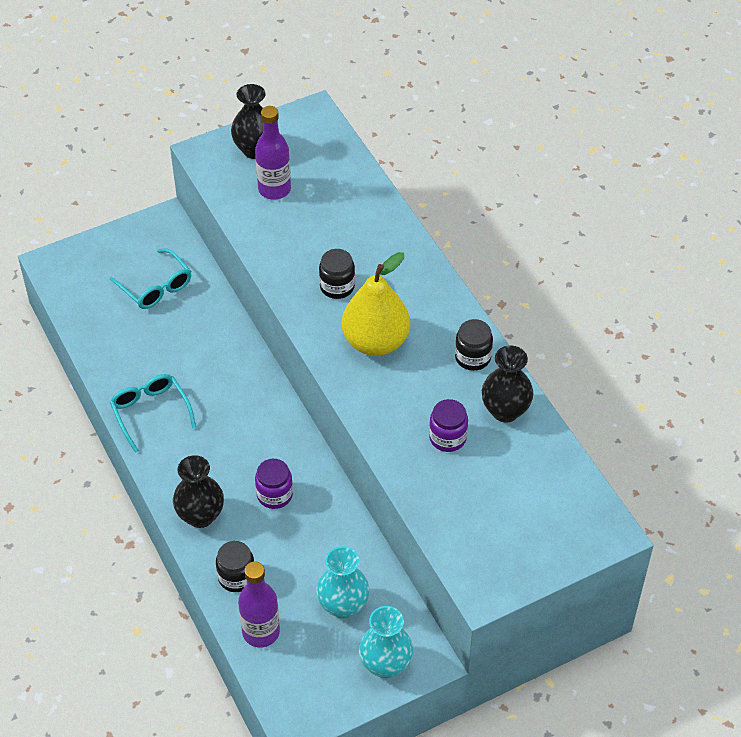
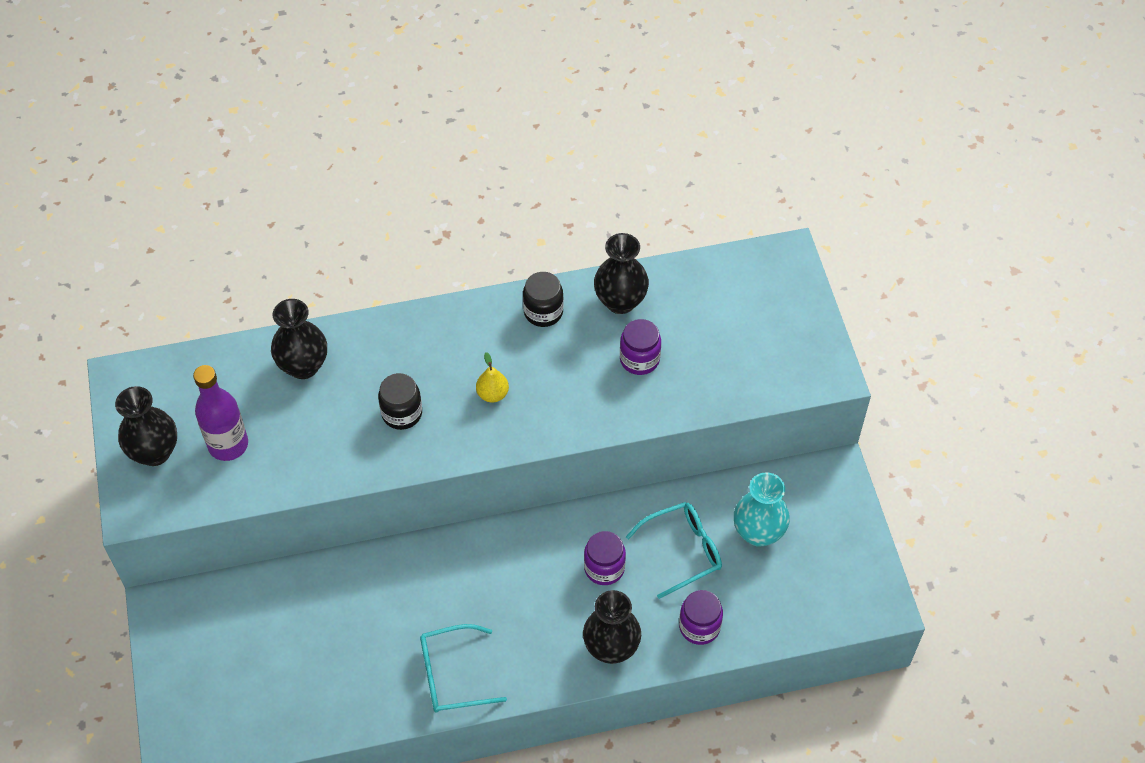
camera: 75 degrees left, 5 degrees up
turquoise glasses [110,249,191,309] -> turquoise glasses moved to [626,502,722,599]
black jar [216,541,254,592] -> purple jar [679,590,723,645]
purple bottle [238,561,280,648] -> none
yellow pear [342,252,410,356] -> yellow pear [476,352,509,402], size x0.43
turquoise vase [359,606,413,678] -> none
none -> black vase [271,299,327,379]

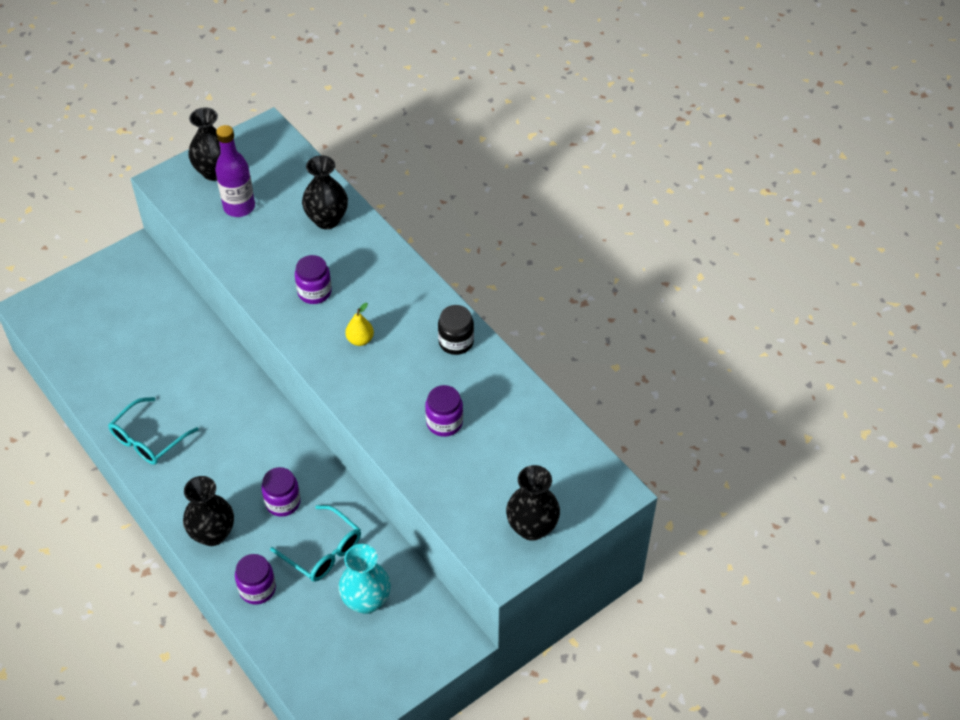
camera: 65 degrees right, 5 degrees down
black jar [378,373,422,430] -> purple jar [295,255,332,304]
turquoise glasses [420,624,507,713] -> turquoise glasses turned 105 degrees counterclockwise [108,397,199,465]
black vase [594,233,649,314] -> black vase moved to [506,465,560,541]

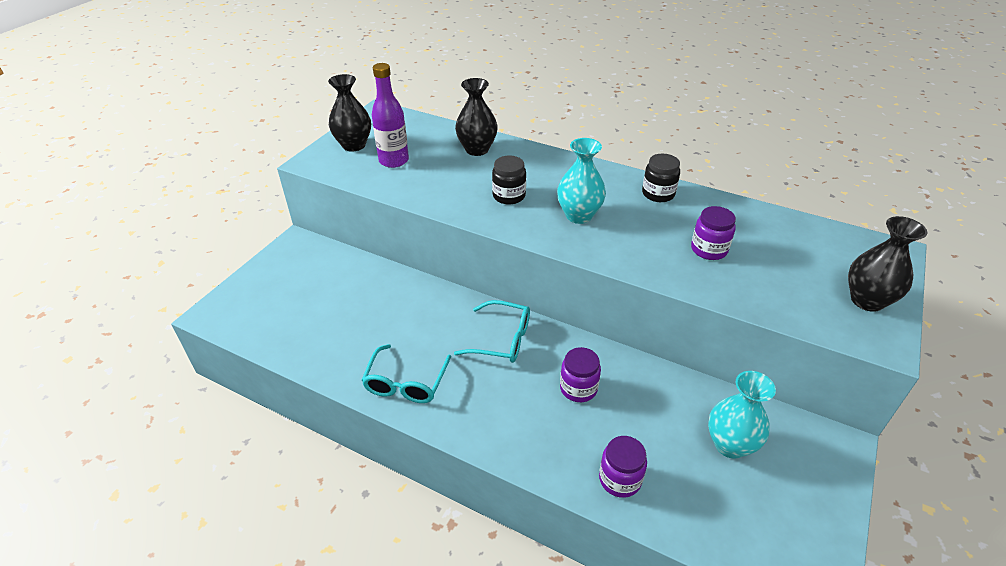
camera: 25 degrees left, 10 degrees down
black vase [183,476,234,546] -> none
turquoise glasses [270,505,361,582] -> turquoise glasses moved to [454,300,530,363]
purple jar [295,255,332,304] -> black jar [492,155,526,205]
yellow pear [345,303,374,346] -> turquoise vase [557,138,606,224]

